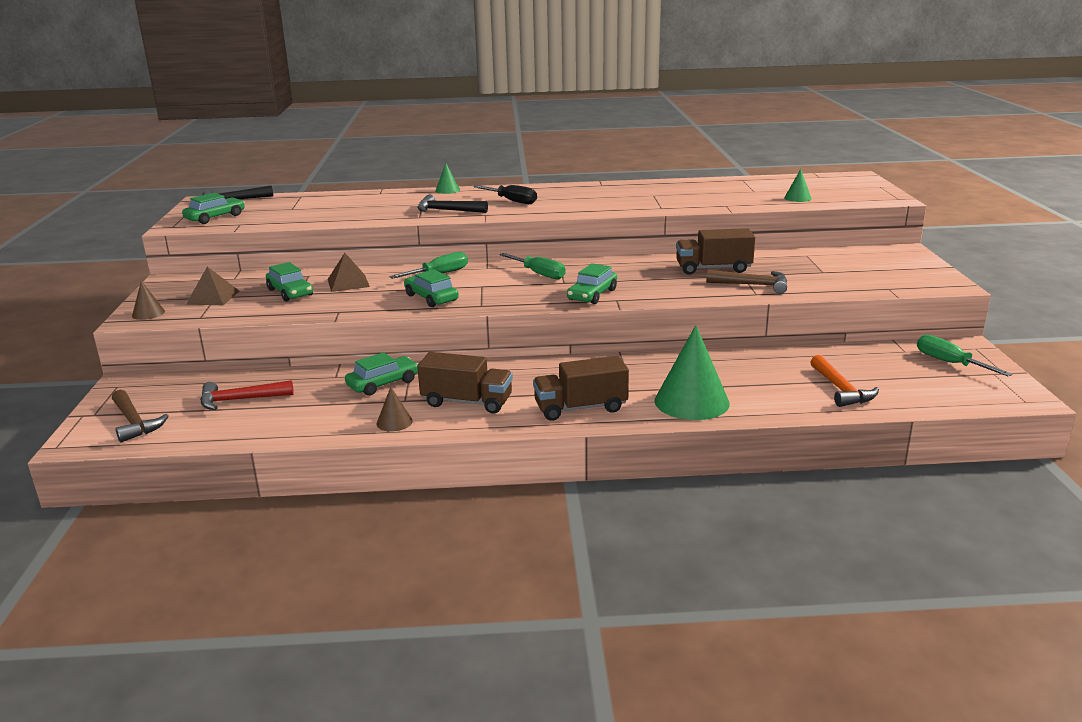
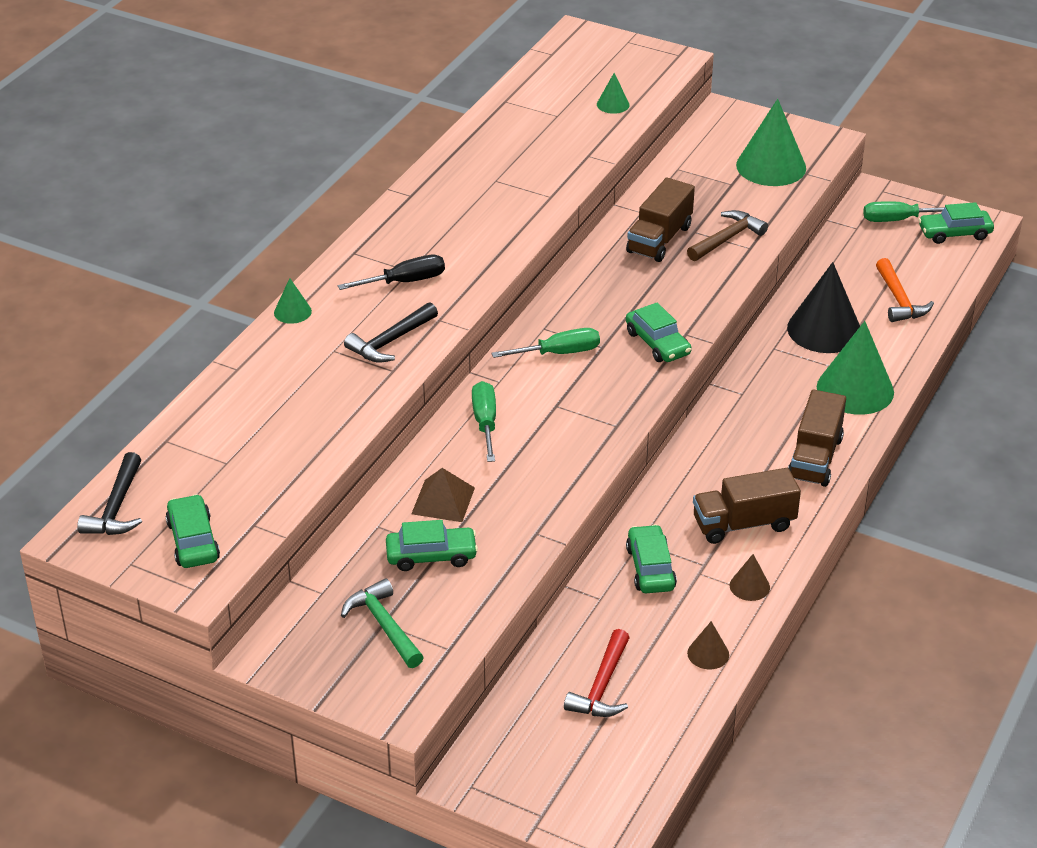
camera: 60 degrees left, 15 degrees up
brown hammer [112,390,168,443] -> none
brown cone [132,281,165,320] -> brown cone moved to [687,621,729,669]
brown pyramid [186,267,239,305] -> green hammer [341,579,424,668]
green car [404,270,459,307] -> green car moved to [918,202,994,244]
brown truck [417,352,513,414] -> brown truck turned 150 degrees counterclockwise [693,468,801,544]
orange hammer [811,355,879,407] -> orange hammer turned 60 degrees clockwise [876,258,934,322]
none -> green cone [736,99,806,186]
none -> black cone [787,262,860,353]

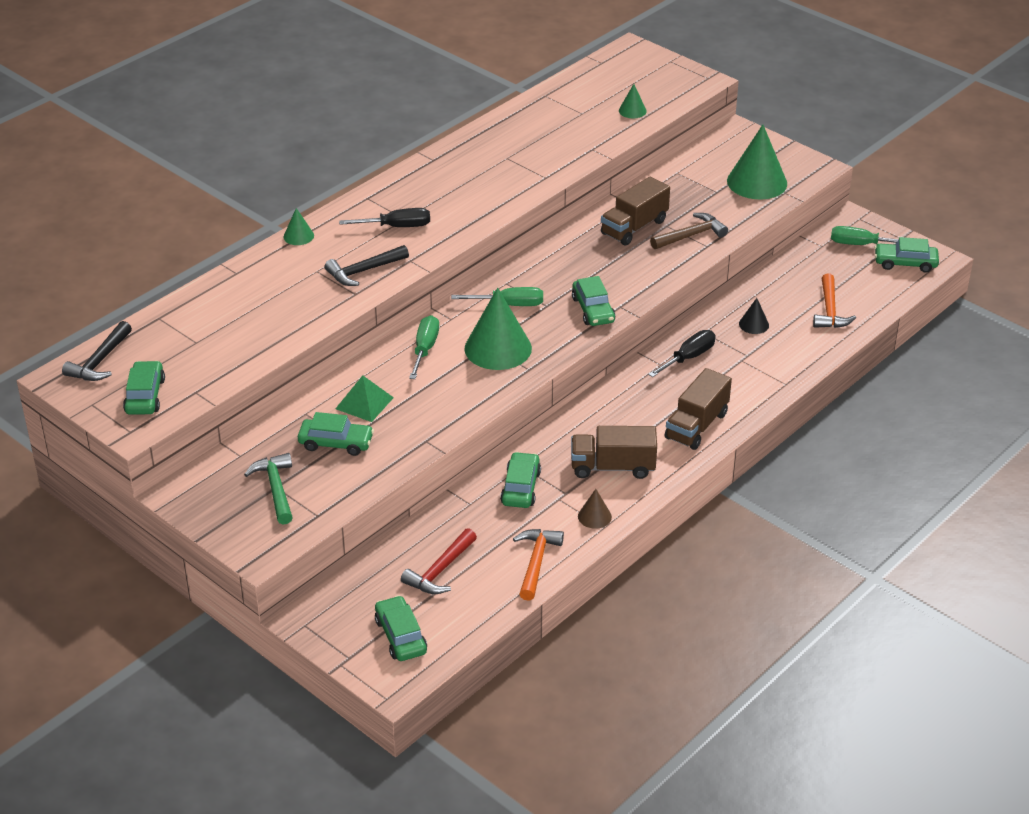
camera: 15 degrees right, 0 degrees up
brown pyramid [412,468,475,522] -> green pyramid [335,375,394,422]
brown cone [687,621,729,669] -> orange hammer [513,529,564,601]
black cone [787,262,860,353] -> black cone [739,298,769,334], size x0.47
green cone [817,321,894,415] -> green cone moved to [464,288,532,370]
none -> green car [375,595,427,661]
none -> black screwdriver [648,330,716,377]

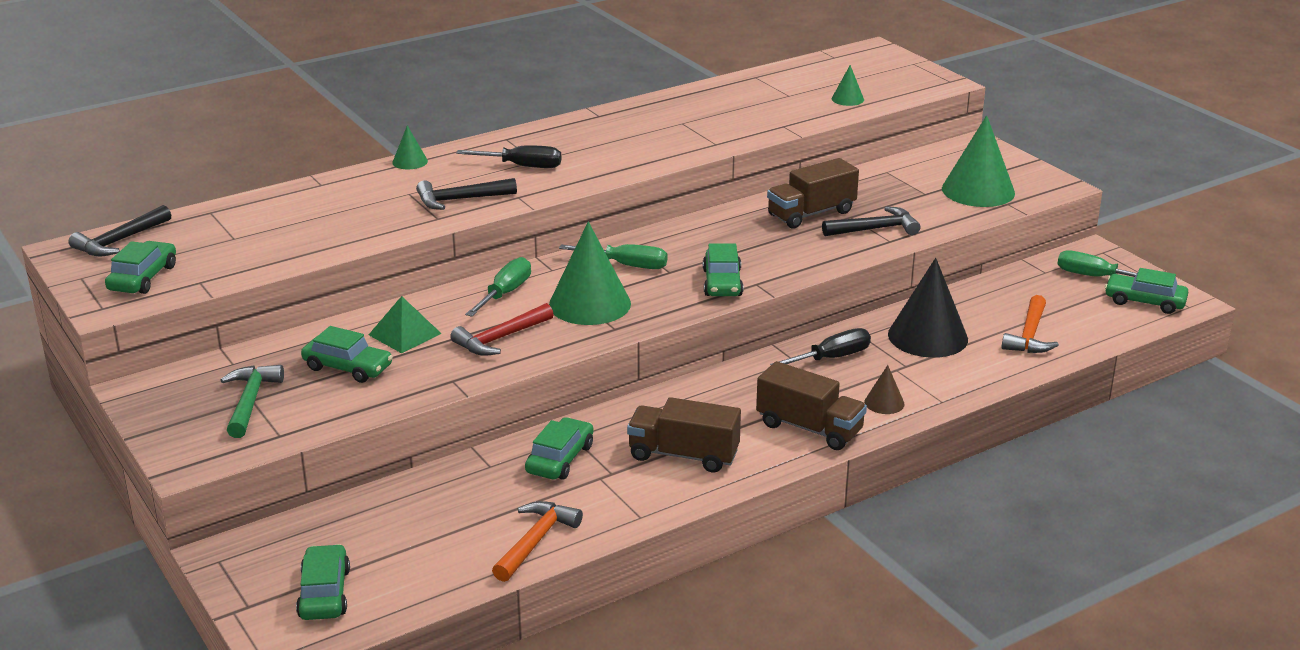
camera: 15 degrees right, 10 degrees down
red hammer [401,528,477,594] -> red hammer moved to [450,303,554,356]
brown cone [578,489,612,529] -> brown cone moved to [864,365,905,414]
brown hammer [650,213,728,249] -> black hammer [822,206,920,236]
brown truck [665,368,732,450] -> brown truck turned 105 degrees counterclockwise [756,361,867,450]
black cone [739,298,769,334] -> black cone [888,258,968,358], size x2.12

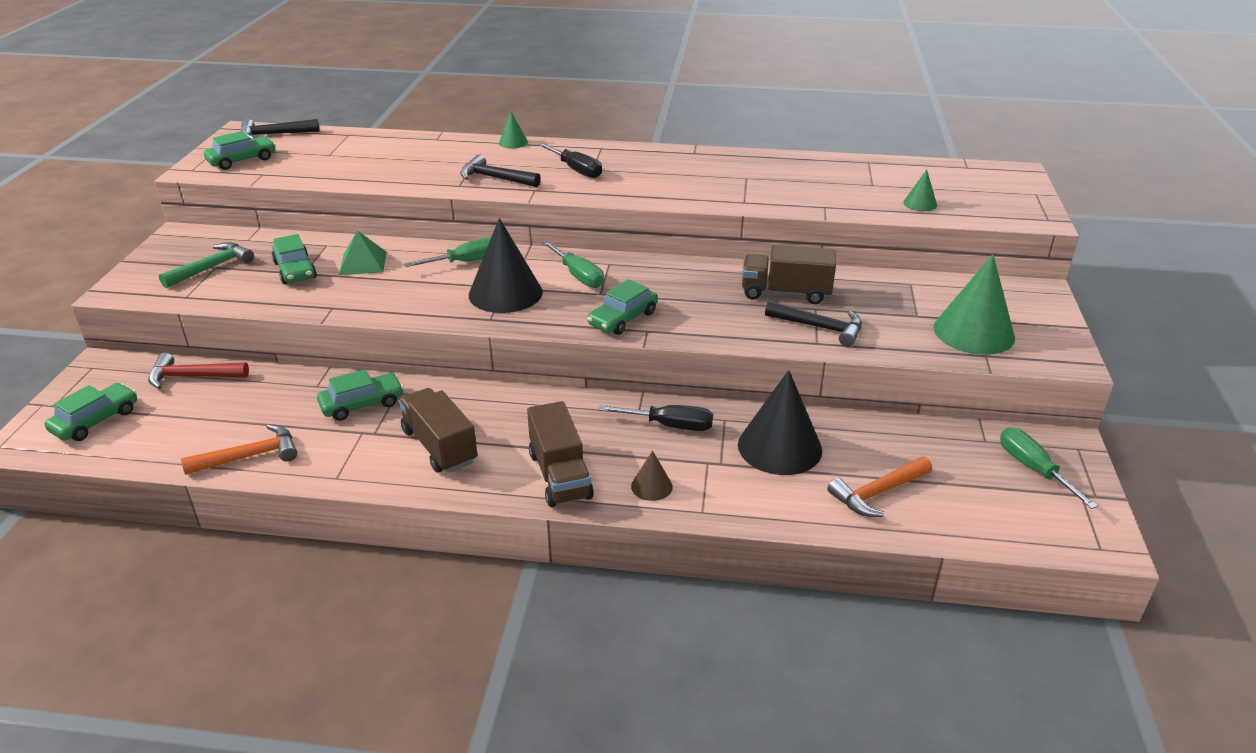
camera: 40 degrees right, 5 degrees up
red hammer [450,303,554,356] -> red hammer moved to [148,353,249,389]
green cone [549,222,631,325] -> black cone [469,218,543,313]
green car [1105,268,1188,314] -> none

